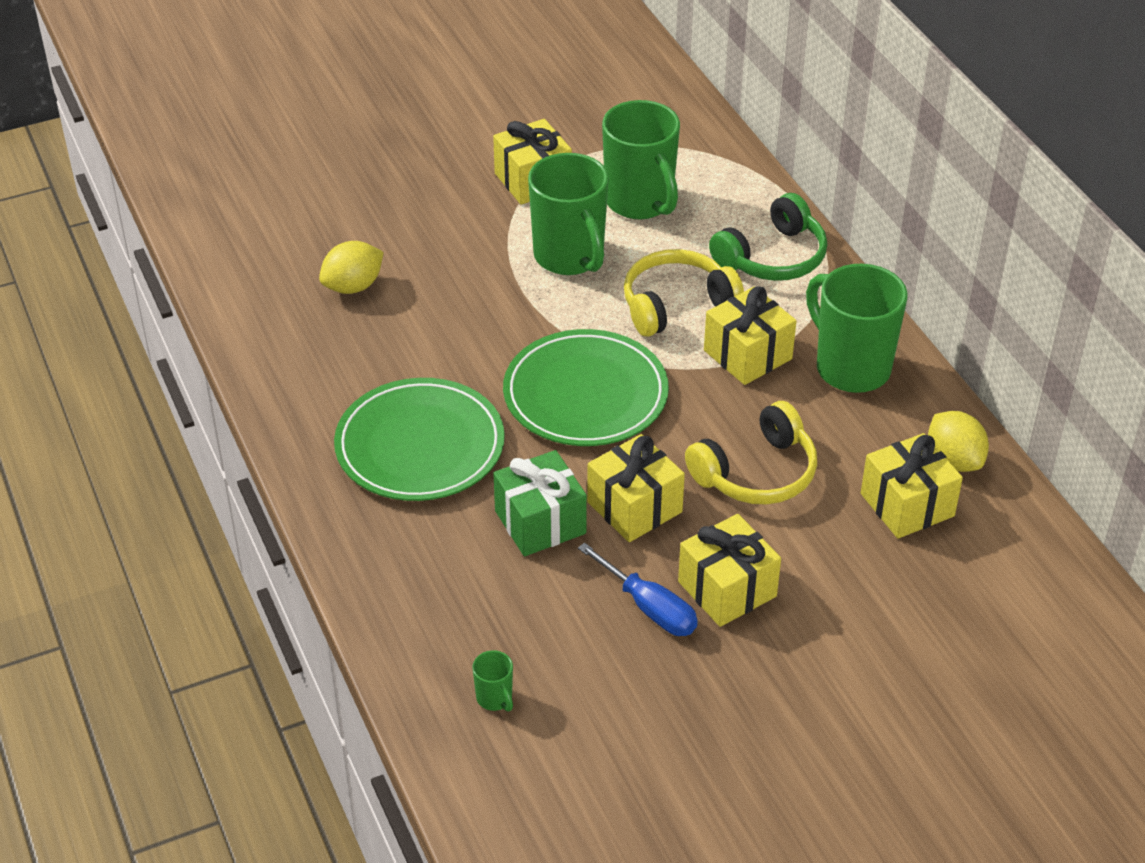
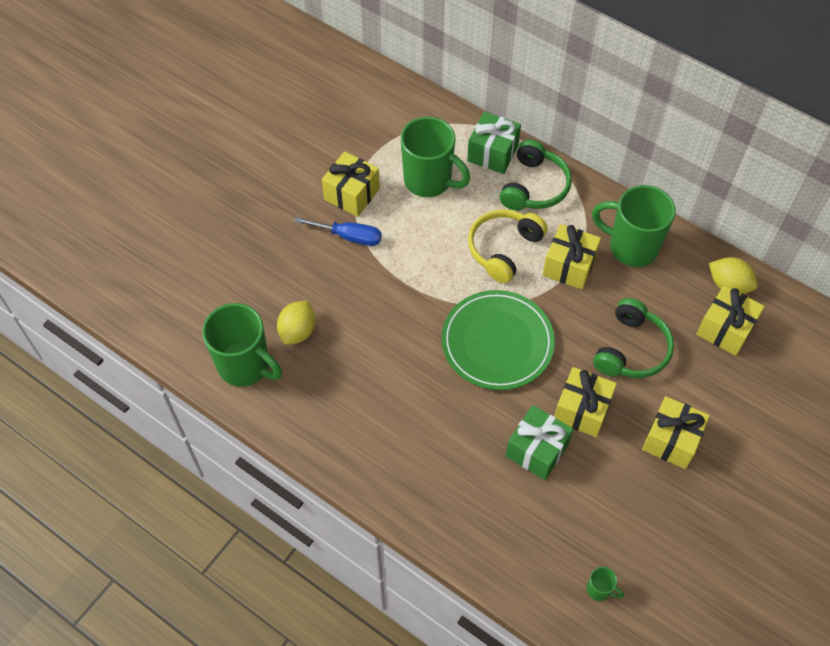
camera: 30 degrees left, 15 degrees up
green plate [334,378,505,501] -> none
green mug [528,153,609,275] -> green mug moved to [202,303,282,387]
blue screwdriver [578,543,698,636] -> blue screwdriver moved to [294,217,382,246]
yellow headphones [685,401,817,505] -> green headphones [593,298,674,378]
none -> green gift [467,112,521,174]

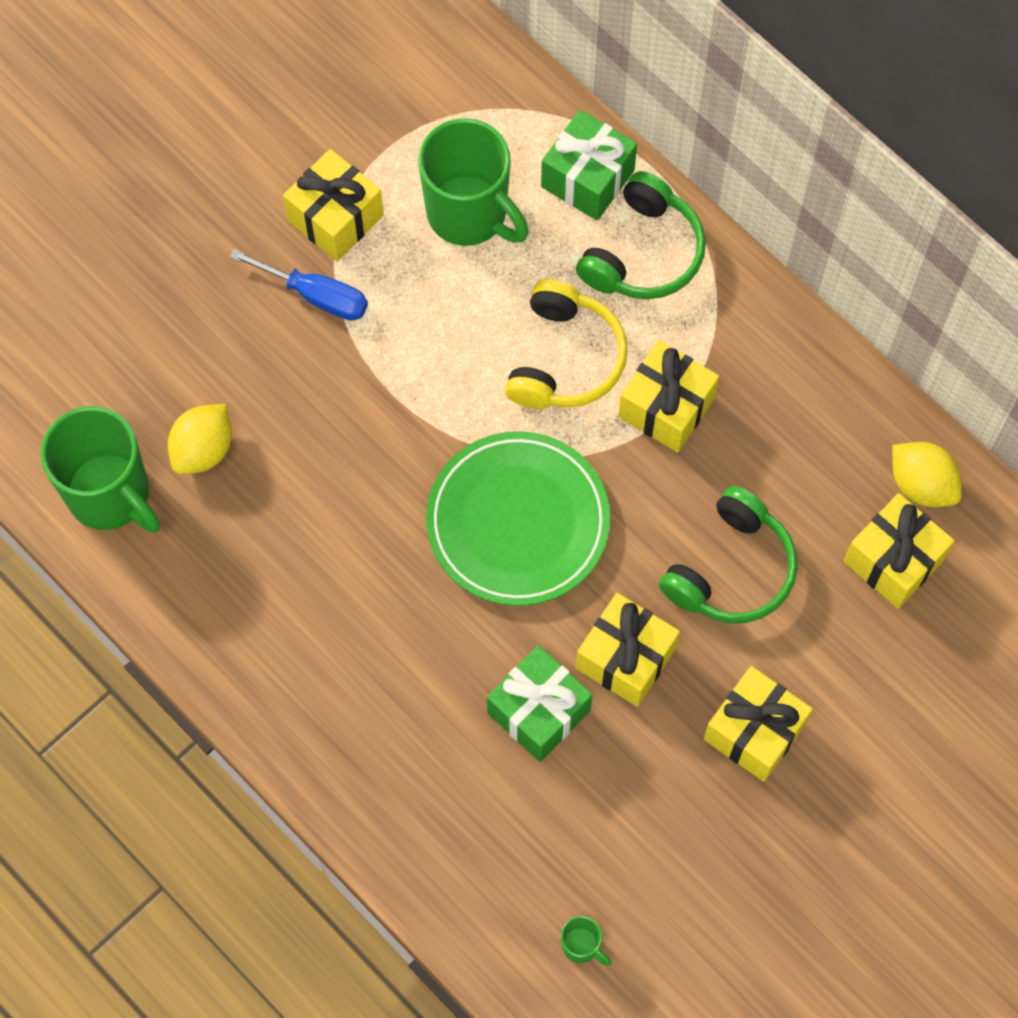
camera: 10 degrees right, 10 degrees up
yellow headphones [468,209,548,283] -> yellow headphones turned 150 degrees clockwise [505,279,628,409]
green mug [592,185,676,267] -> none

